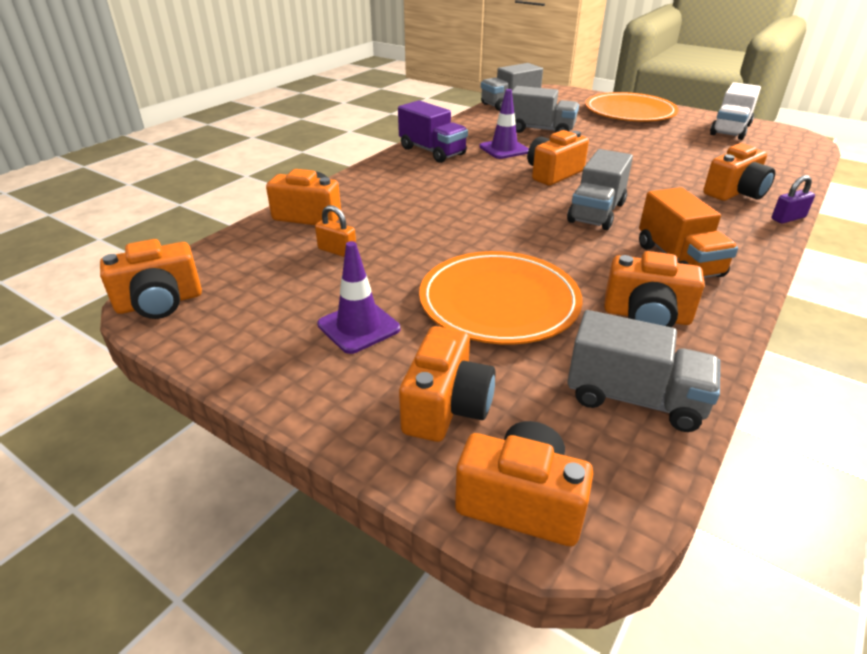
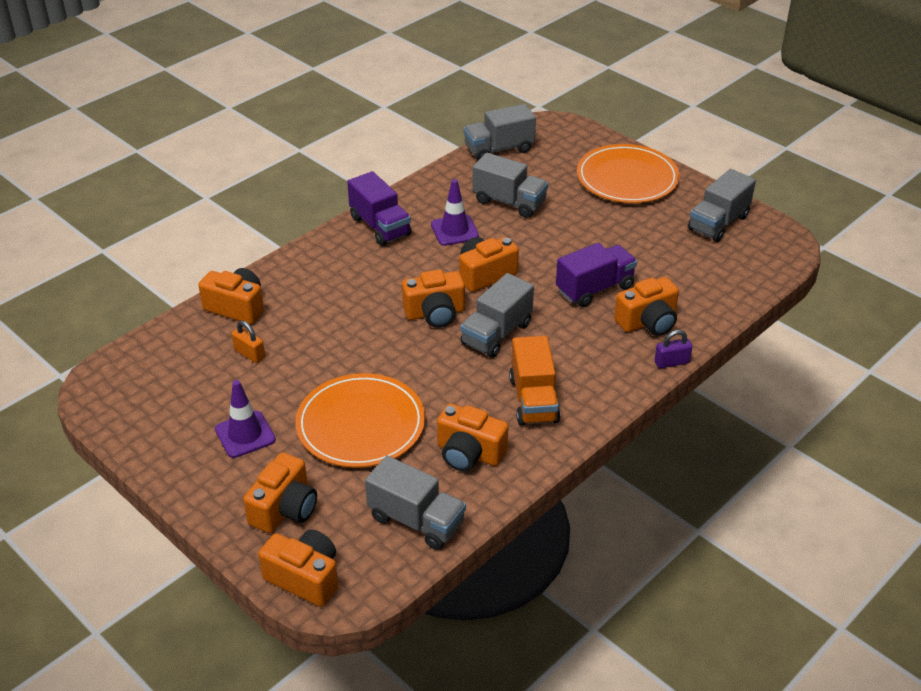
camera: 10 degrees right, 5 degrees up
orange camera [100,239,202,319] -> orange camera moved to [402,270,465,328]
white truck [710,82,761,140] -> grey truck [688,169,756,242]
none -> purple truck [556,243,637,307]

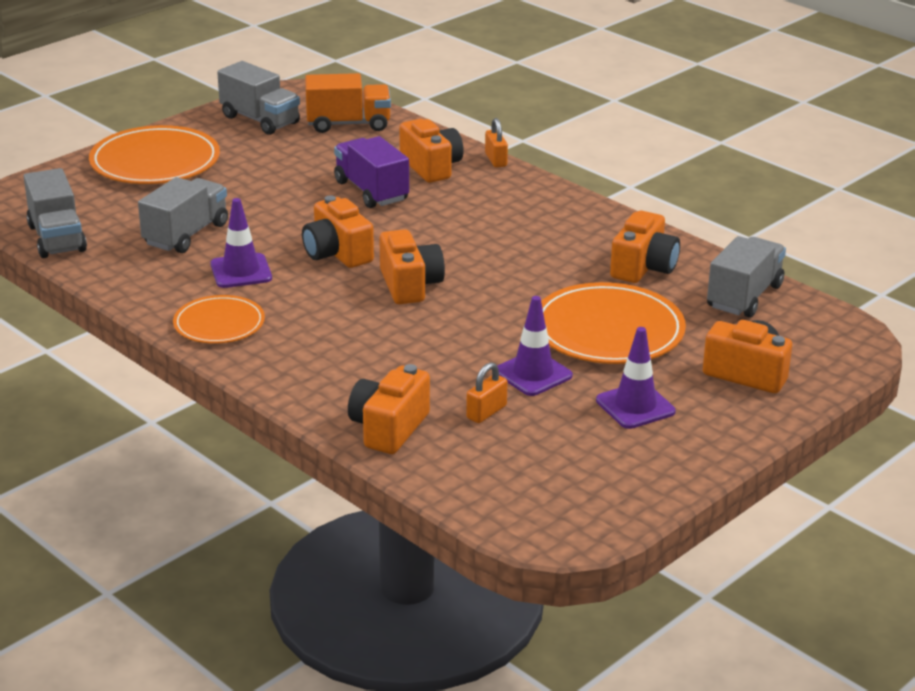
camera: 90 degrees left, 10 degrees down
orange camera [258,530,338,607] -> none
purple truck [347,171,411,246] -> orange plate [173,295,265,344]
grey truck [460,273,534,358] -> none
orange truck [509,336,561,426] -> orange truck moved to [305,73,391,133]
purple padlock [654,330,692,368] -> orange padlock [485,118,508,168]
none -> purple traffic cone [497,296,573,396]

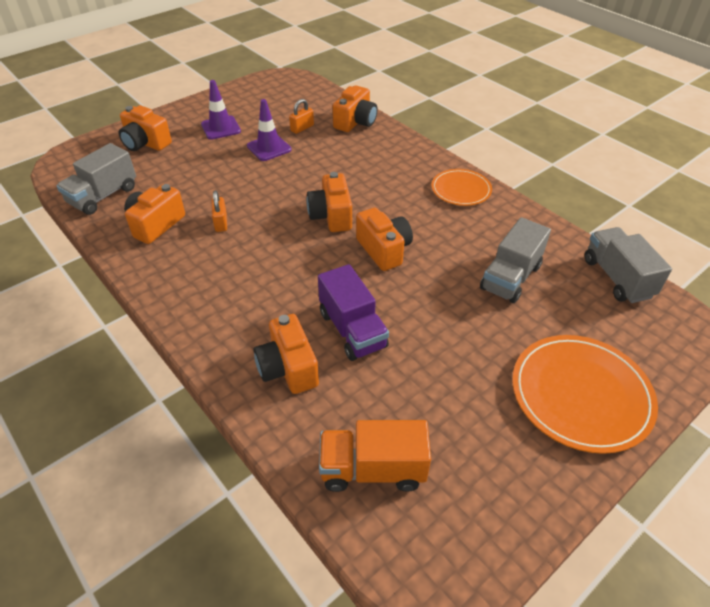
camera: 175 degrees left, 15 degrees up
purple traffic cone [210,198,272,288] -> none
grey truck [217,61,300,135] -> none
orange padlock [485,118,508,168] -> orange padlock moved to [212,191,227,232]
orange plate [541,282,686,364] -> none

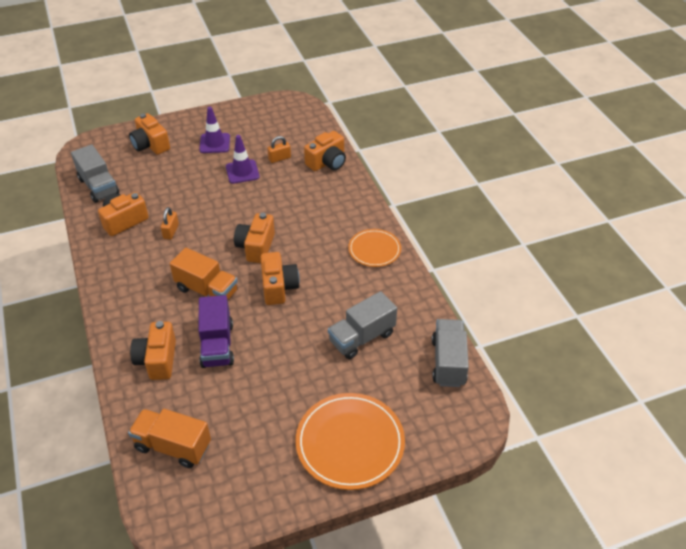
camera: 20 degrees right, 0 degrees up
grey truck [57,143,136,215] -> grey truck turned 90 degrees counterclockwise [71,144,119,203]
none -> orange truck [170,247,238,300]

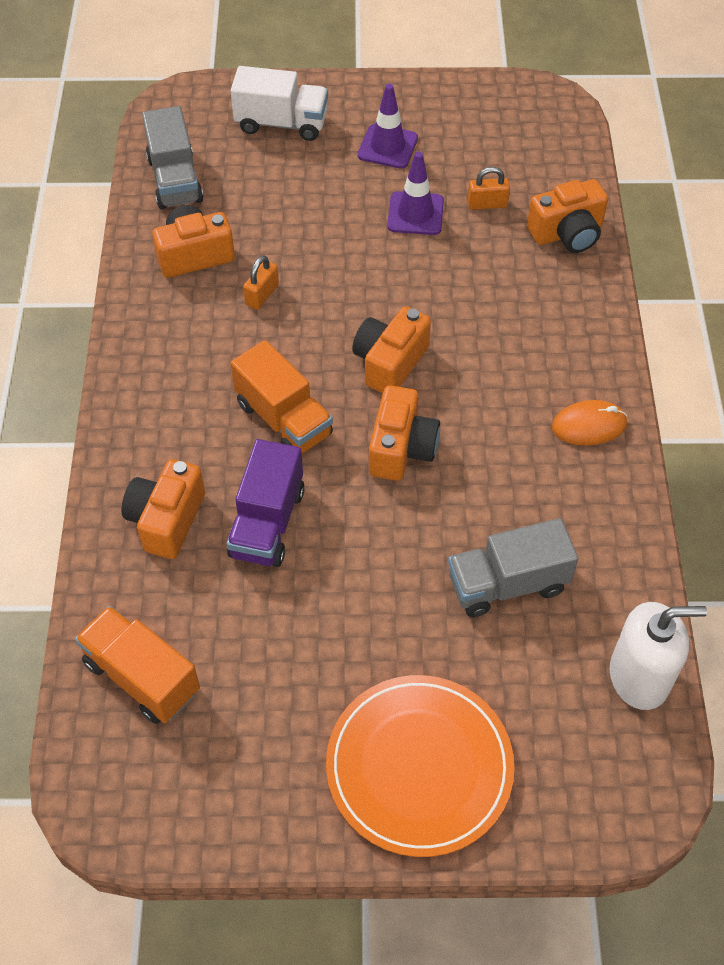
camera: 20 degrees right, 10 degrees up
orange camera [129,113,170,155] -> white truck [230,66,328,141]
orange plate [348,229,401,267] -> orange mouse [552,400,628,446]
grey truck [432,319,469,387] -> white soap dispenser [610,602,707,710]

